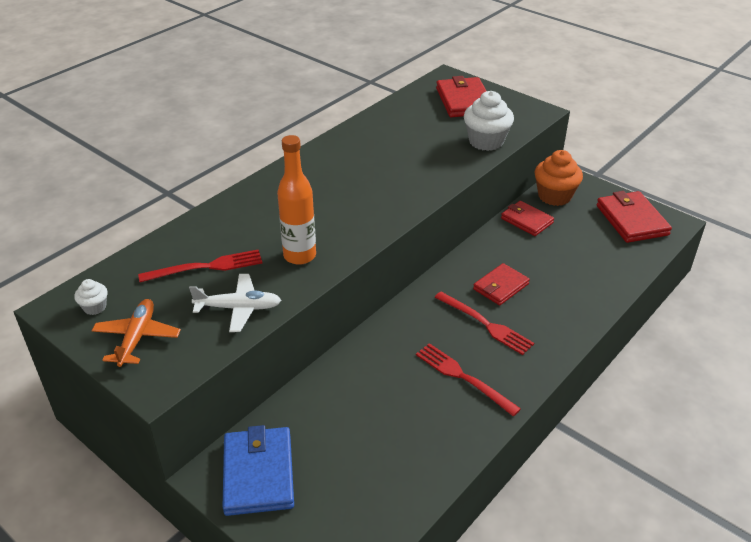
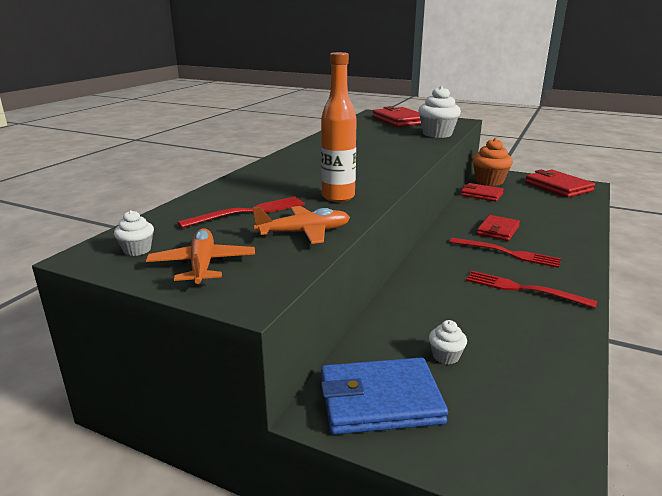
camera: 15 degrees left, 15 degrees down
white plane [189,274,281,332] -> orange plane [252,206,350,244]
blue wallet [223,425,294,516] -> blue wallet turned 75 degrees counterclockwise [321,357,448,435]
none -> white cupcake [429,320,467,364]

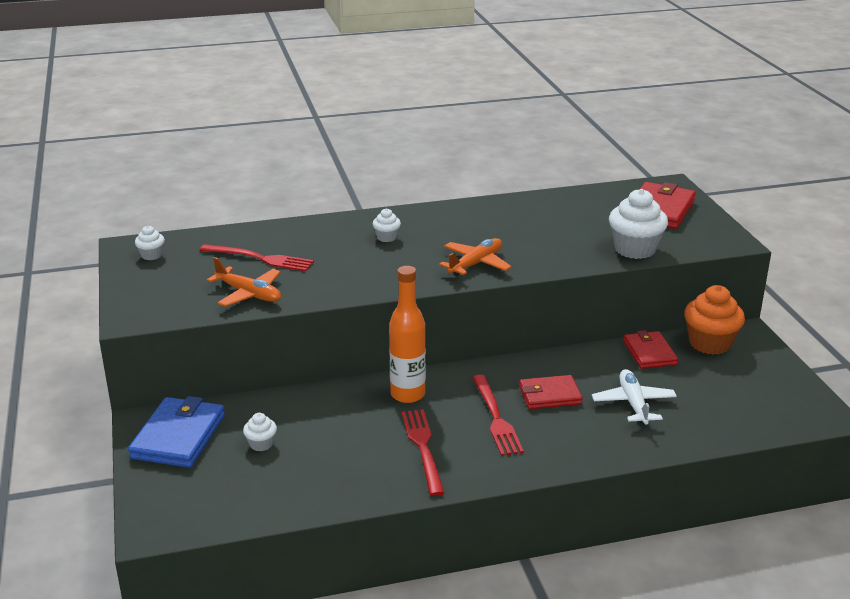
camera: 50 degrees right, 5 degrees up
orange plane [146,228,255,286] -> orange plane moved to [439,238,512,276]
orange bottle [321,52,357,202] -> orange bottle moved to [389,266,426,403]
blue wallet [321,357,448,435] -> blue wallet turned 60 degrees clockwise [128,396,225,468]
red wallet [525,170,595,198] -> none
none -> white cupcake [373,208,401,242]
none -> white plane [592,369,677,424]

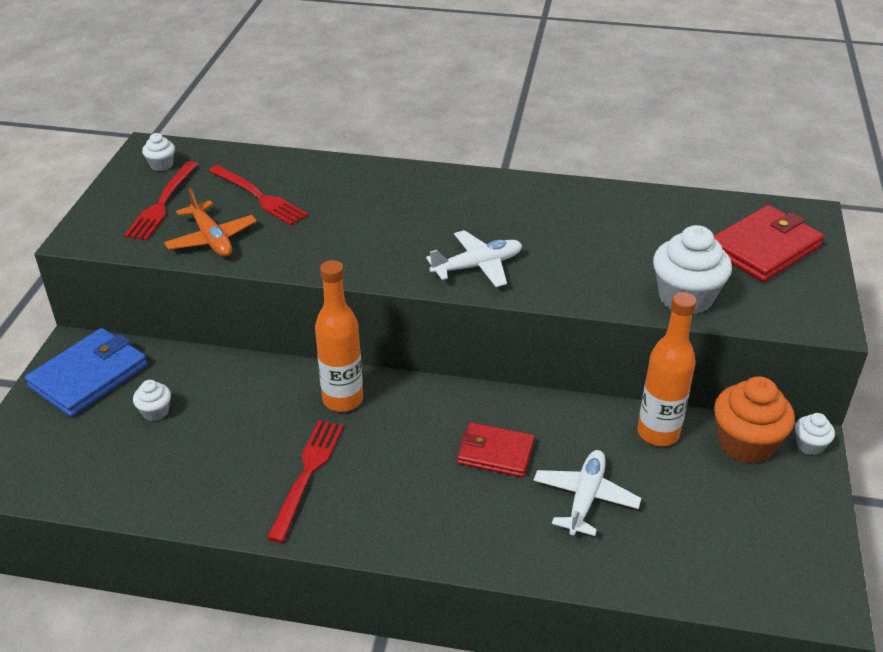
camera: 25 degrees right, 10 degrees up
white cupcake [373,208,401,242] -> white cupcake moved to [795,413,835,455]
orange plane [439,238,512,276] -> white plane [426,230,522,287]
red fork [472,375,524,456] -> red fork moved to [124,161,198,240]
red wallet [623,330,678,369] -> orange bottle [637,292,697,446]

